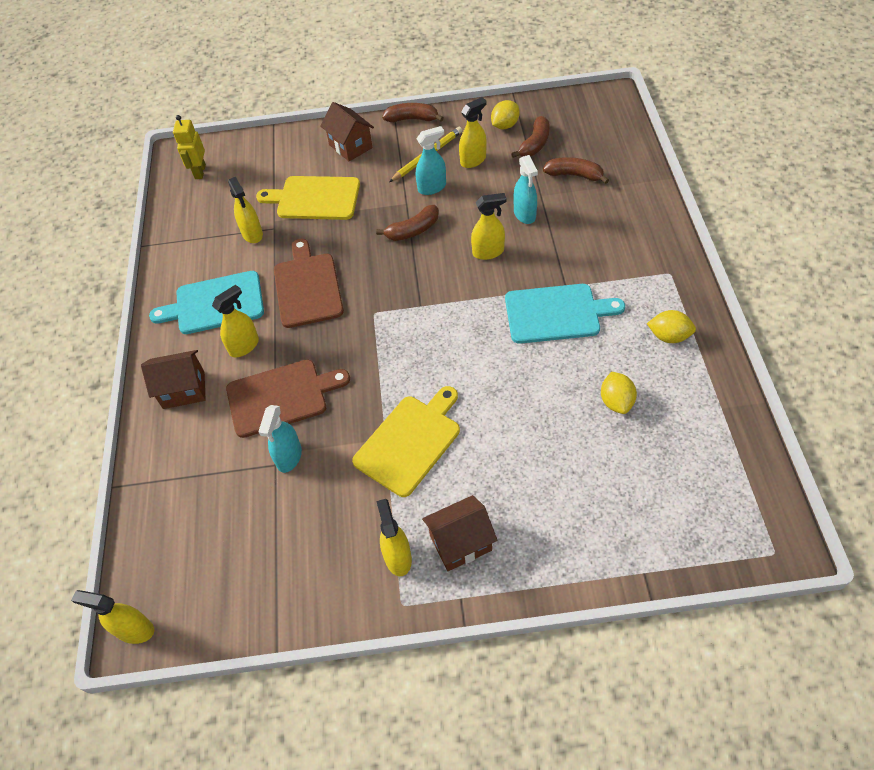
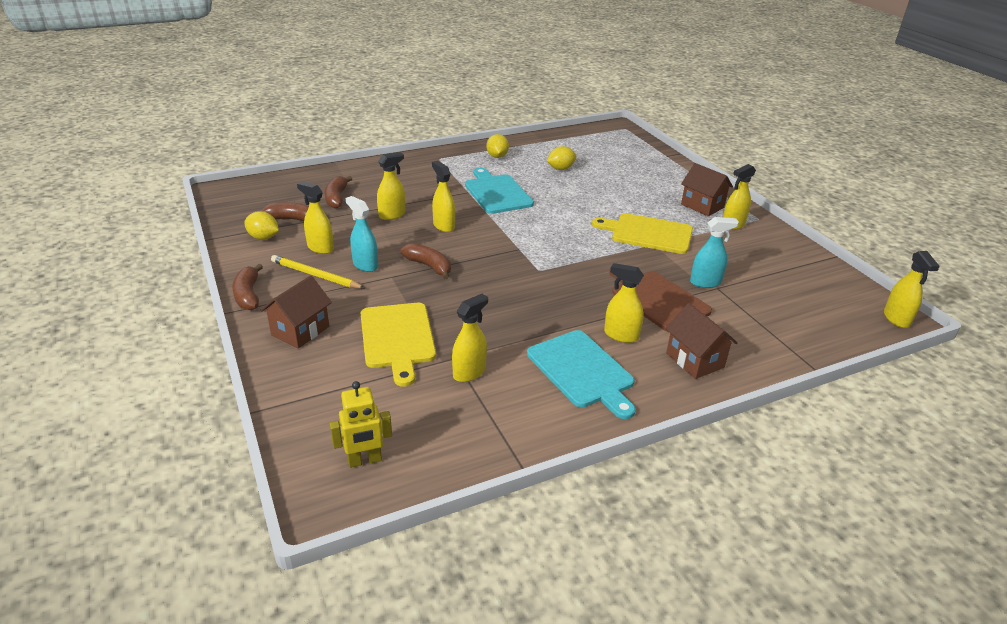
camera: 115 degrees left, 20 degrees down
brown cutting board [274,239,344,328] -> none
turquoise spray bottle [514,155,538,224] -> yellow spray bottle [377,152,405,220]

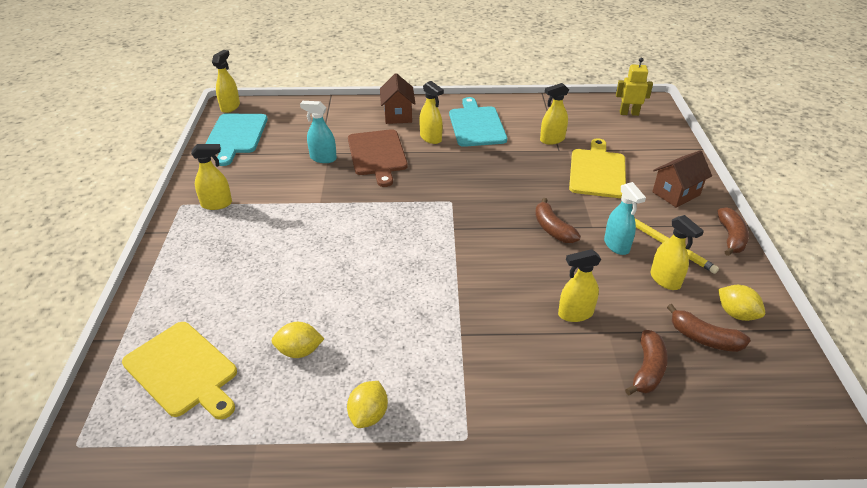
camera: 155 degrees left, 5 degrees up
yellow spray bottle [432,161,455,232] -> none
turquoise cutting board [465,168,534,214] -> turquoise cutting board moved to [206,114,268,166]
yellow cutting board [592,213,693,254] -> yellow cutting board moved to [122,322,237,420]
brown house [681,163,733,216] -> none

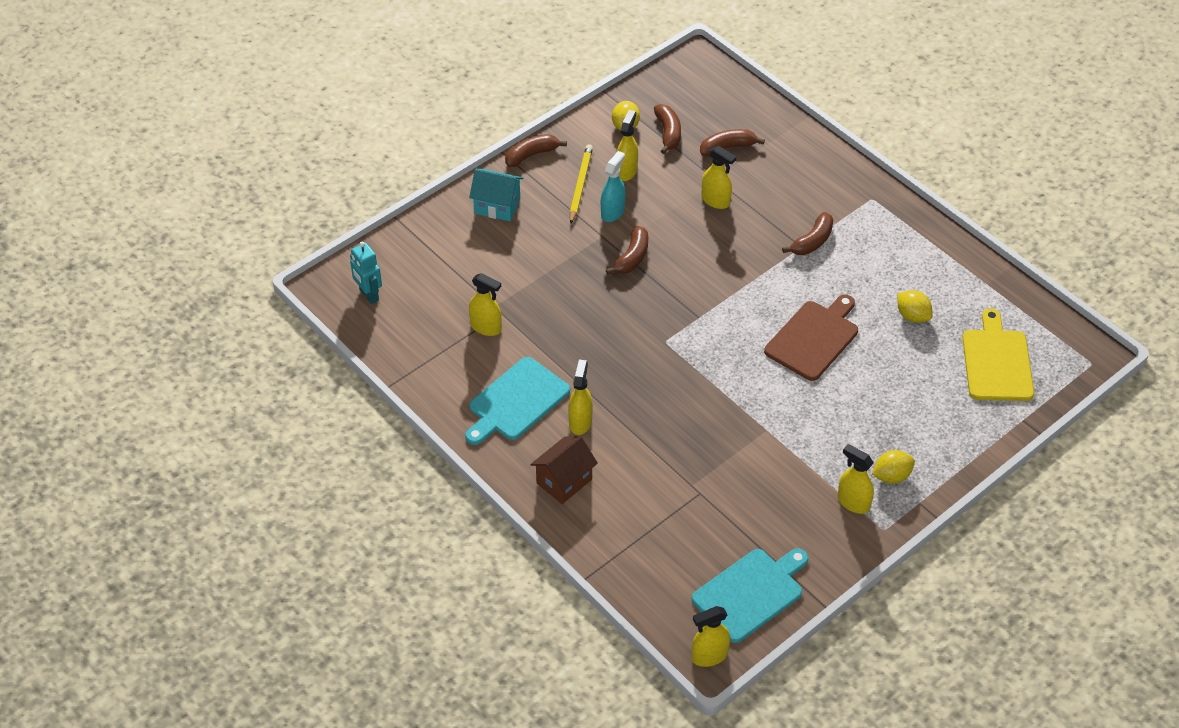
camera: 130 degrees left, 10 degrees up
turquoise spray bottle [300,101,337,163] -> none
yellow lemon [347,381,388,428] -> yellow lemon moved to [872,450,915,484]
brown cutting board [348,129,408,187] -> brown cutting board moved to [764,295,858,381]
yellow cutting board [569,138,626,198] -> none
yellow robot [616,58,653,116] -> turquoise robot [350,242,382,304]
brown house [652,150,712,208] -> turquoise house [469,169,523,221]
none -> brown banana [782,212,833,255]

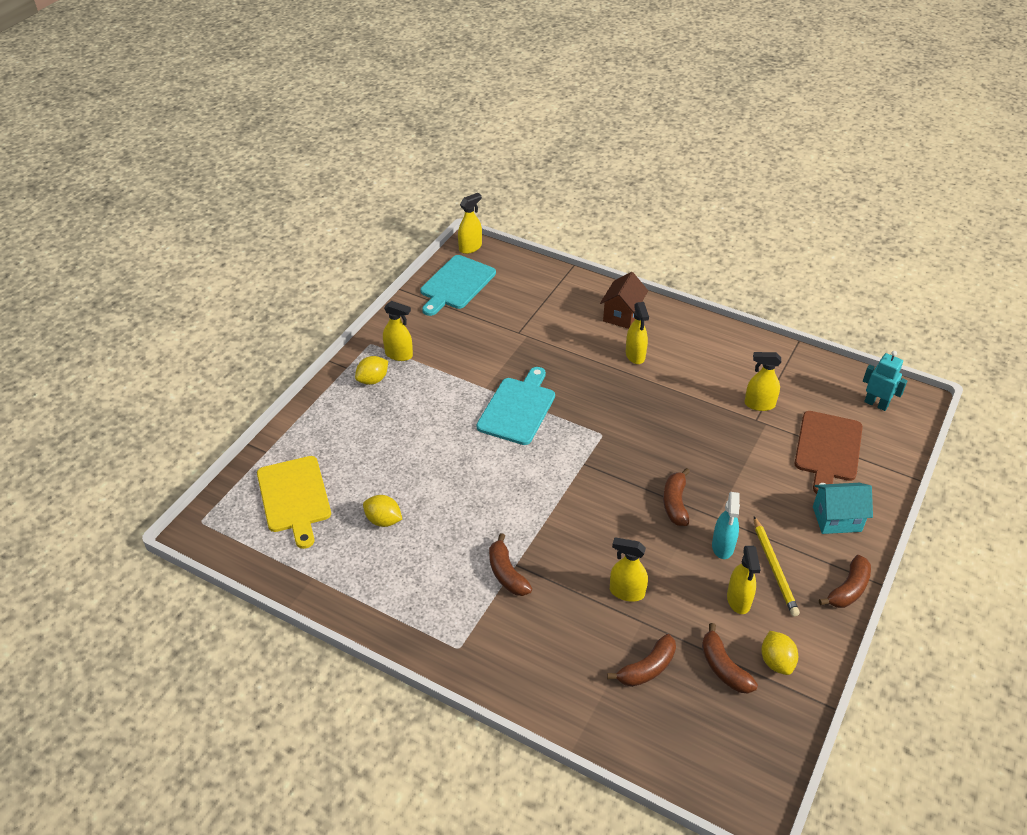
camera: 160 degrees right, 5 degrees down
turquoise cutting board [465,357,570,445] -> turquoise cutting board moved to [476,367,555,445]
brown cutting board [764,295,858,381] -> brown cutting board moved to [795,411,863,494]
brown banana [782,212,833,255] -> brown banana turned 45 degrees counterclockwise [489,533,532,596]

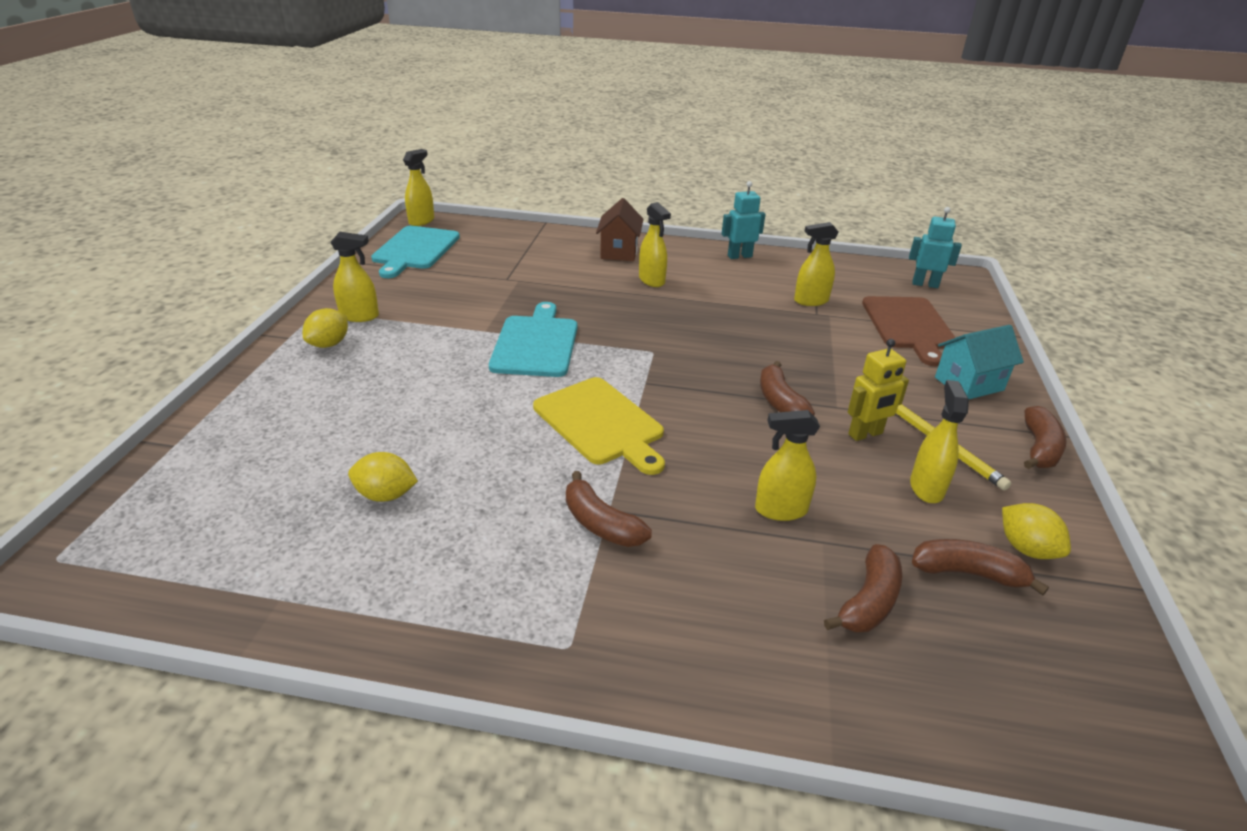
camera: 20 degrees left, 10 degrees down
yellow cutting board [257,456,331,549] -> yellow cutting board moved to [533,377,665,475]
brown banana [702,623,758,694] -> brown banana turned 150 degrees clockwise [912,539,1049,595]
turquoise spray bottle [712,492,740,559] -> yellow robot [848,339,909,441]
yellow spray bottle [727,546,761,614] -> yellow spray bottle turned 150 degrees counterclockwise [910,380,969,503]
none -> turquoise robot [722,181,765,259]

